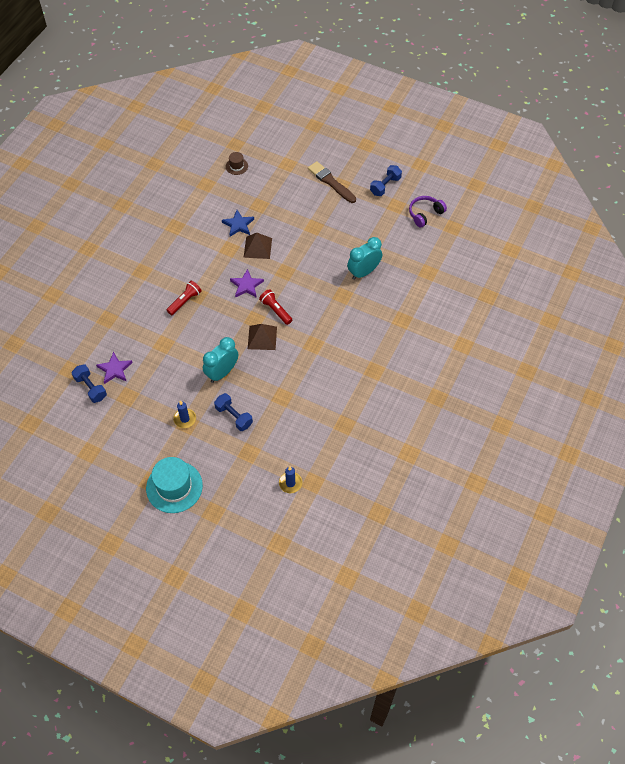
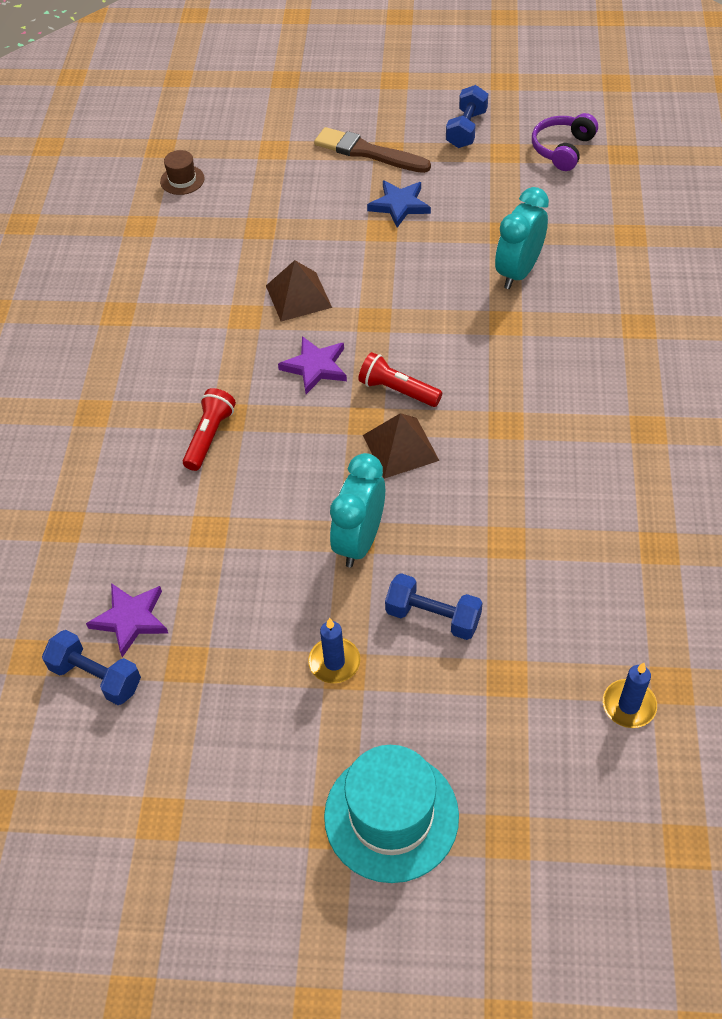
camera: 20 degrees left, 5 degrees down
blue star [222,210,254,237] -> blue star moved to [367,180,431,228]

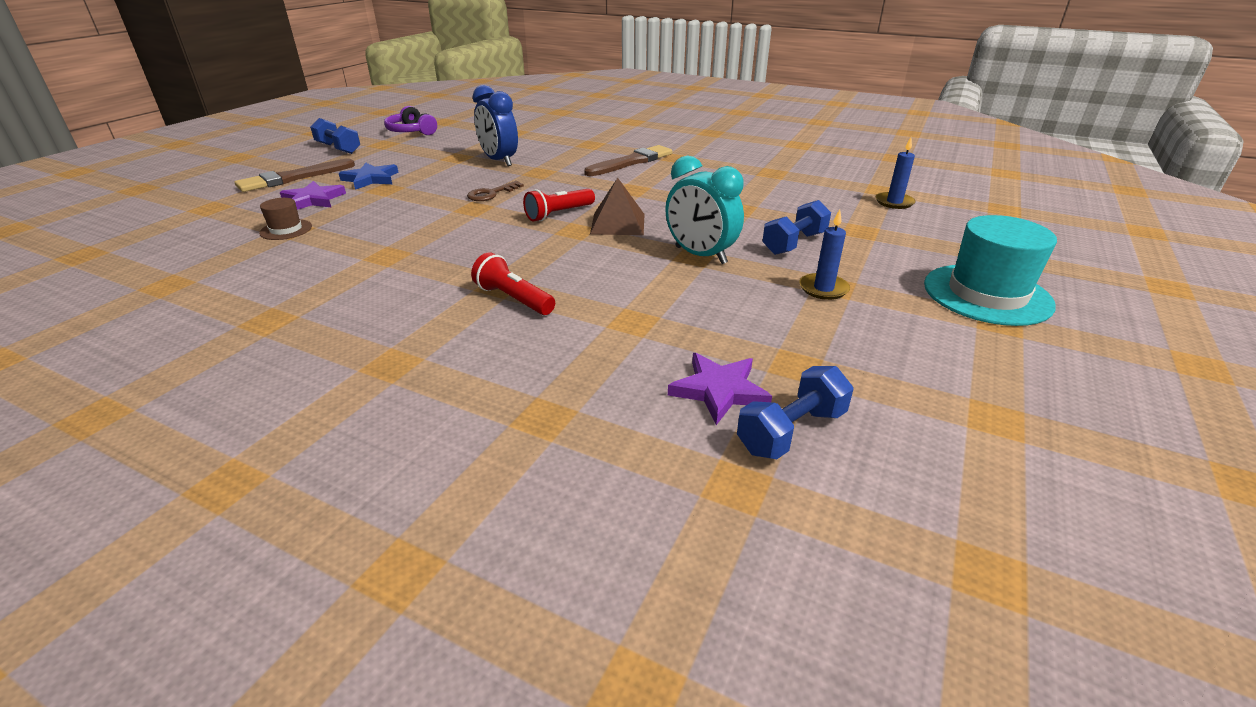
camera: 70 degrees left, 20 degrees down
brown hat [160,150,205,195] -> brown hat moved to [259,198,312,240]
brown pyramid [266,260,332,322] -> none
purple star [278,336,347,394] -> purple star moved to [280,181,346,210]
turquoise clock [495,187,549,289] -> blue clock [473,85,518,166]
none -> brown key [467,181,524,201]
none -> brown brush [584,145,672,176]

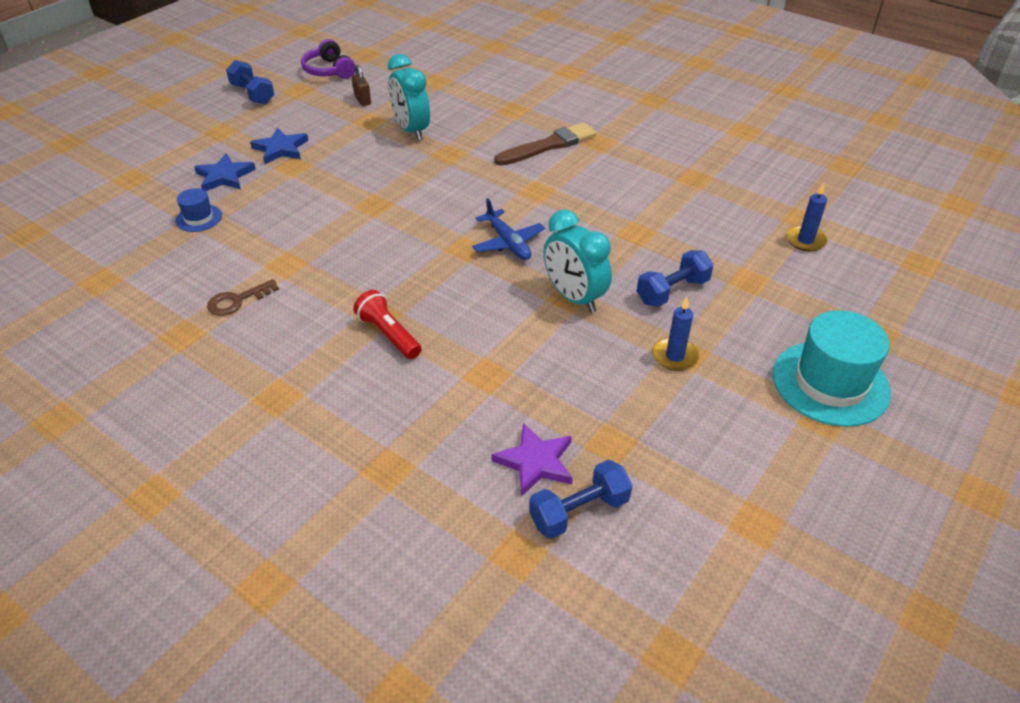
camera: 10 degrees right, 10 degrees up
brown brush [235,158,355,192] -> none
brown hat [259,198,312,240] -> blue hat [175,188,222,232]
purple star [280,181,346,210] -> blue star [194,153,256,191]
brown key [467,181,524,201] -> brown key moved to [207,279,279,316]
blue clock [473,85,518,166] -> turquoise clock [388,54,430,141]
red flashlight [523,189,595,221] -> none
brown pyramid [590,178,644,235] -> blue plane [472,198,545,260]
none -> brown padlock [352,65,371,106]

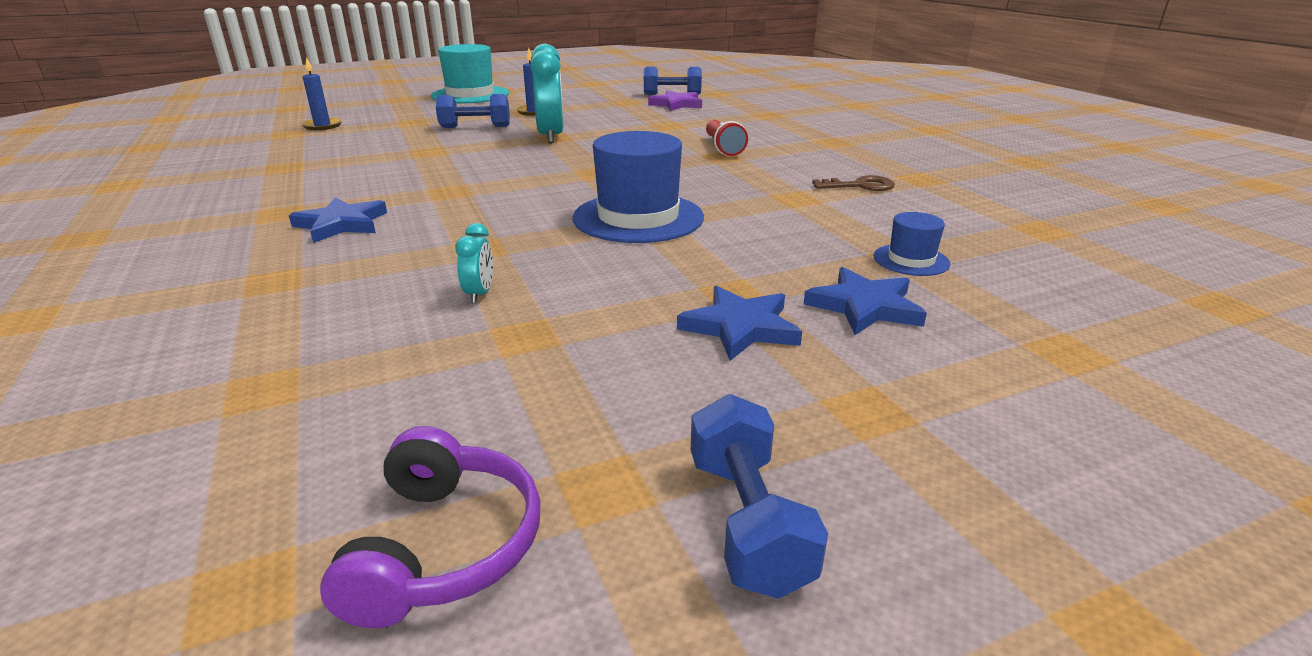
camera: 150 degrees left, 15 degrees down
brown padlock [352,65,371,106] -> none
turquoise clock [388,54,430,141] -> turquoise clock [455,223,493,303], size x0.47
blue plane [472,198,545,260] -> none
brown brush [494,123,597,166] -> blue star [289,197,387,243]
none -> blue hat [573,131,704,243]

